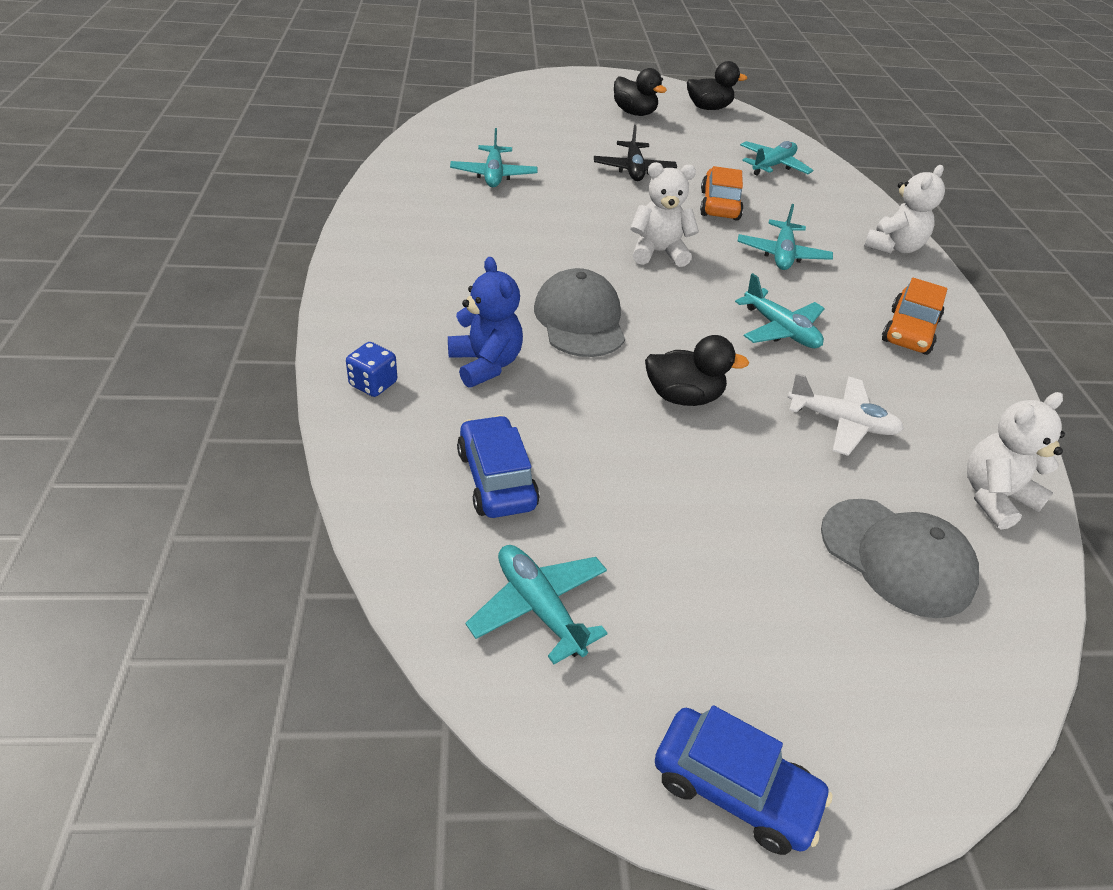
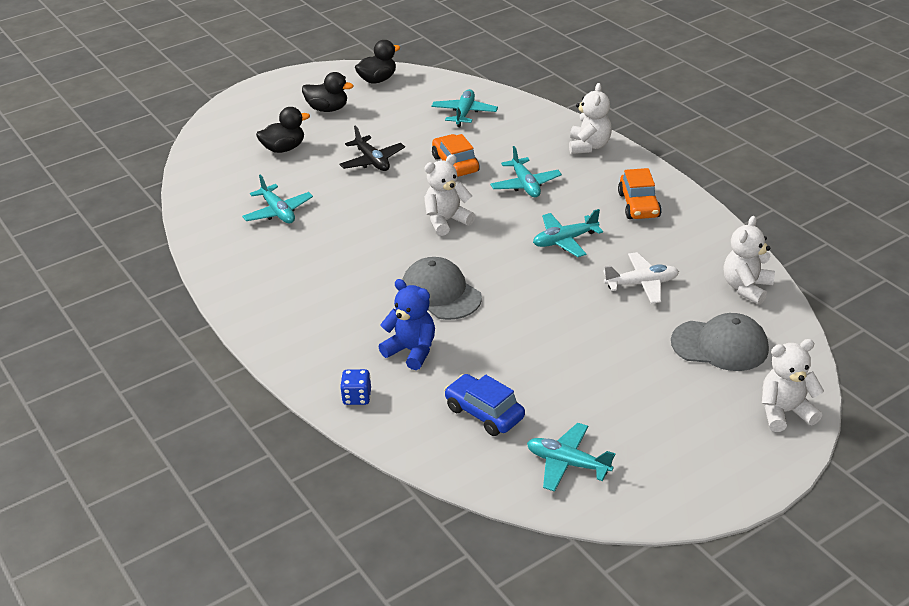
camera: 25 degrees left, 5 degrees down
black duck [645,335,749,406] -> black duck moved to [256,107,310,153]
blue car [655,705,833,855] -> none
turquoise plane [735,273,825,348] -> turquoise plane turned 135 degrees clockwise [533,209,603,257]
none -> white teddy bear [762,339,824,432]

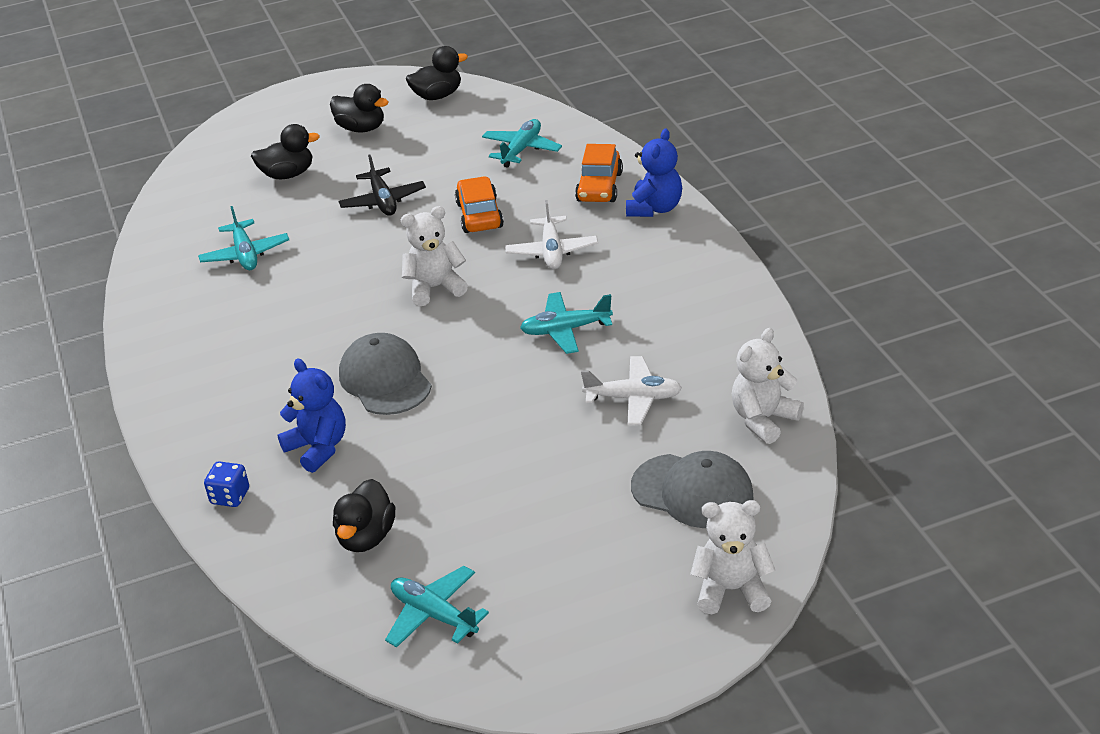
camera: 15 degrees right, 0 degrees up
blue car [444,374,525,436] -> black duck [333,479,395,552]
turquoise plane [490,146,562,197] -> white plane [505,200,598,269]
white teddy bear [569,83,612,154] -> blue teddy bear [626,128,682,217]
orange car [618,168,662,219] -> orange car moved to [575,144,623,202]

